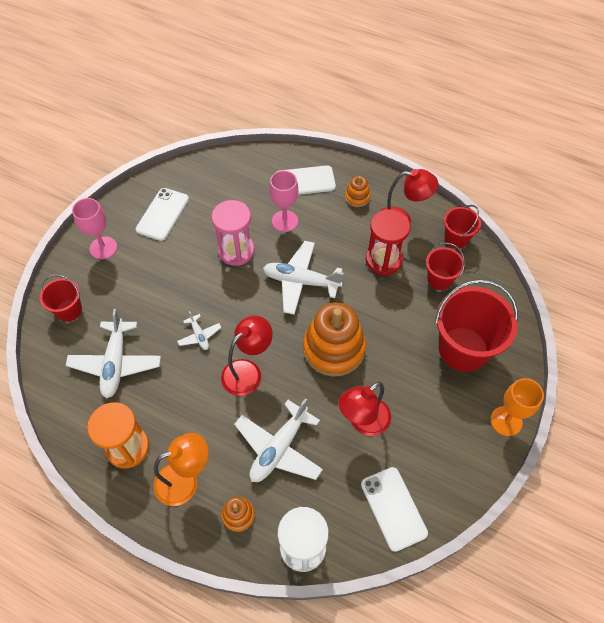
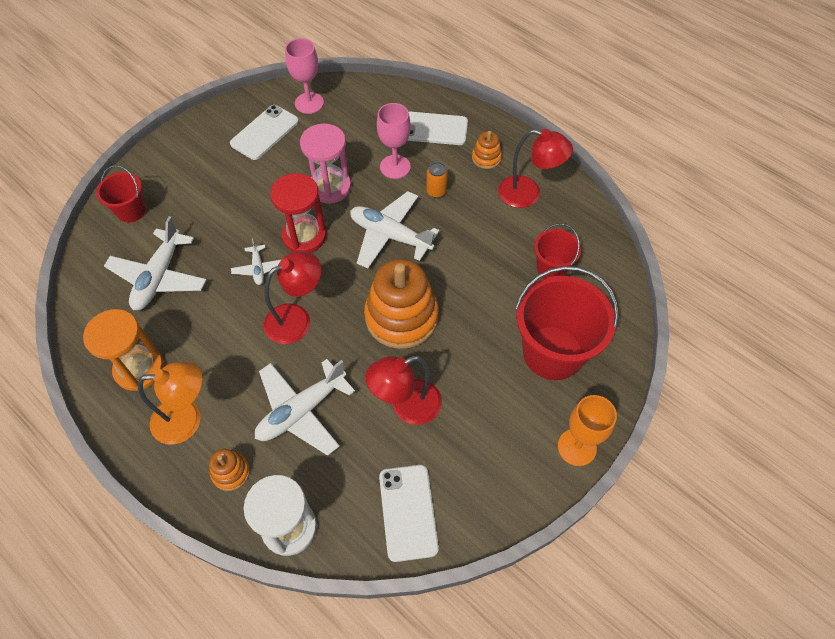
camera: 15 degrees right, 0 degrees up
pink goblet [72,198,117,259] -> pink goblet moved to [285,38,324,114]
red hourglass [366,209,411,275] -> red hourglass moved to [270,173,326,253]
red bucket [444,205,481,249] -> none
none -> orange can [426,162,448,198]

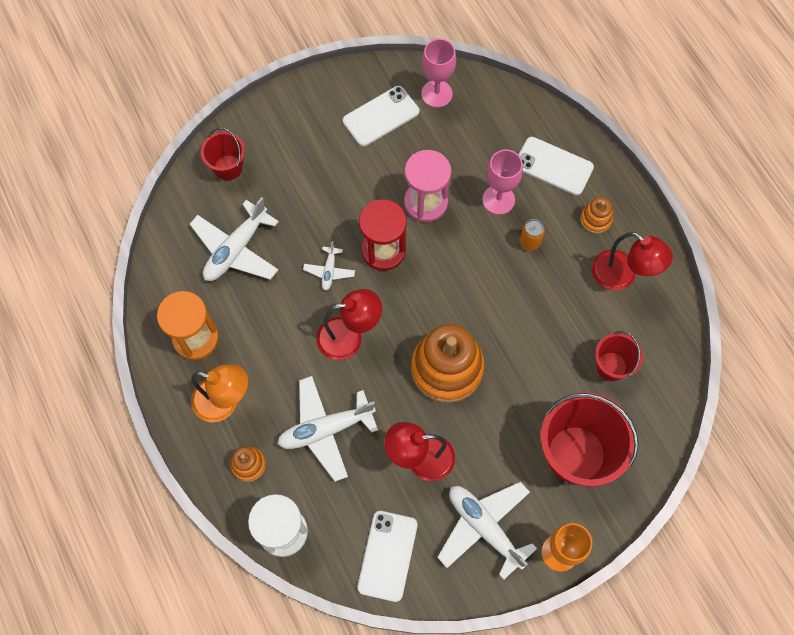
camera: 20 degrees right, 10 degrees up
white plane [350,191,439,269] -> white plane moved to [437,482,537,580]

